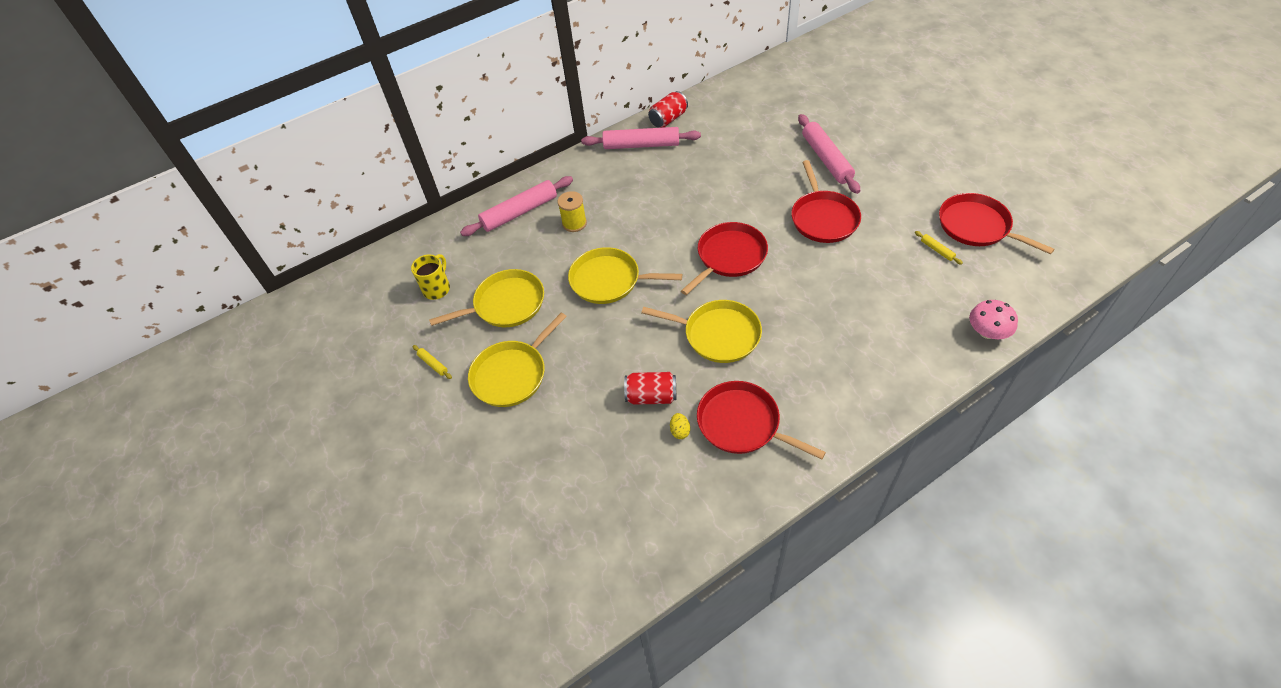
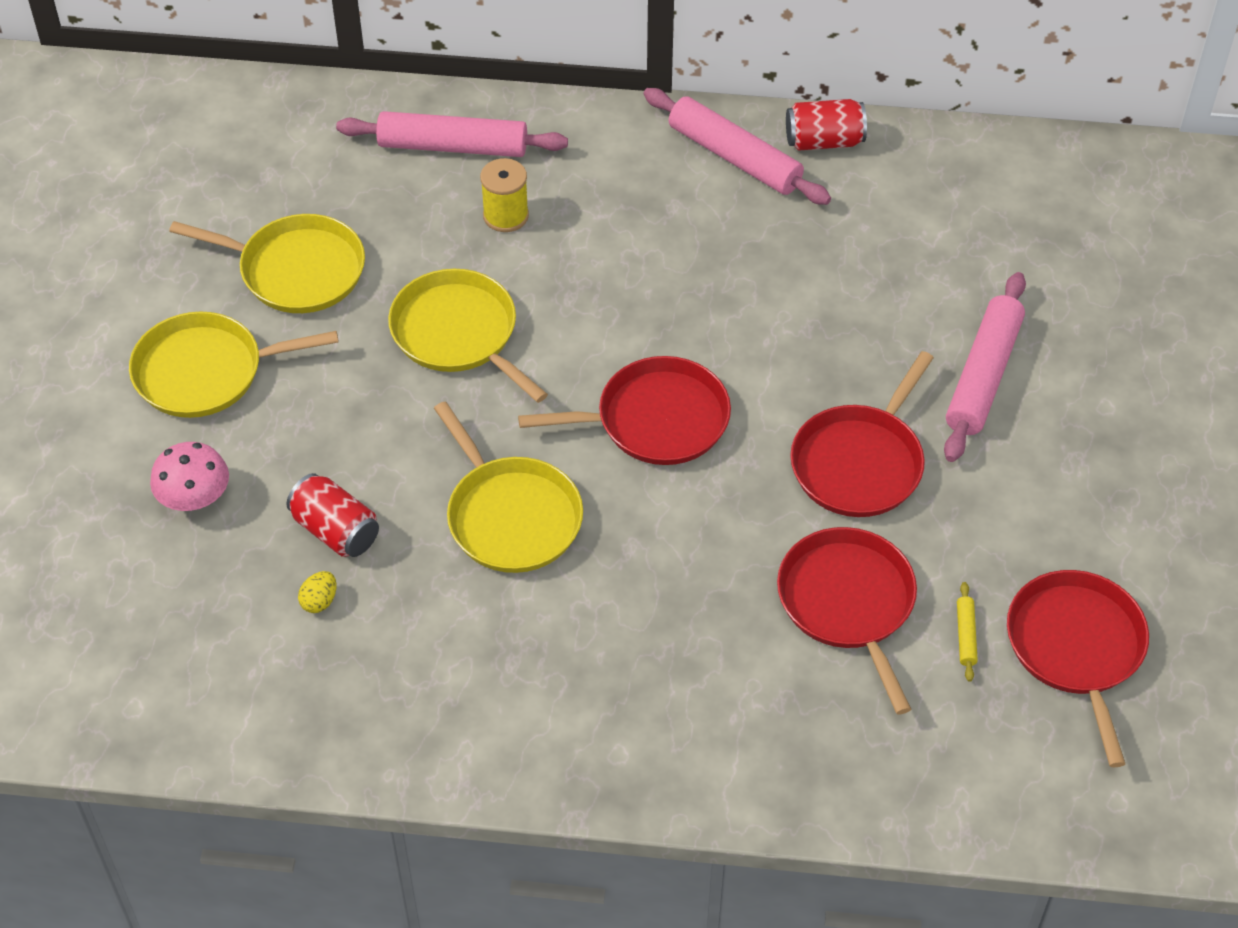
camera: 35 degrees right, 0 degrees up
yellow mug [411,254,450,300] -> none
yellow rolling pin [413,345,452,379] -> none
red pan [697,381,826,460] -> red pan moved to [777,527,917,714]
pink mushroom [969,300,1018,339] -> pink mushroom moved to [150,442,229,511]

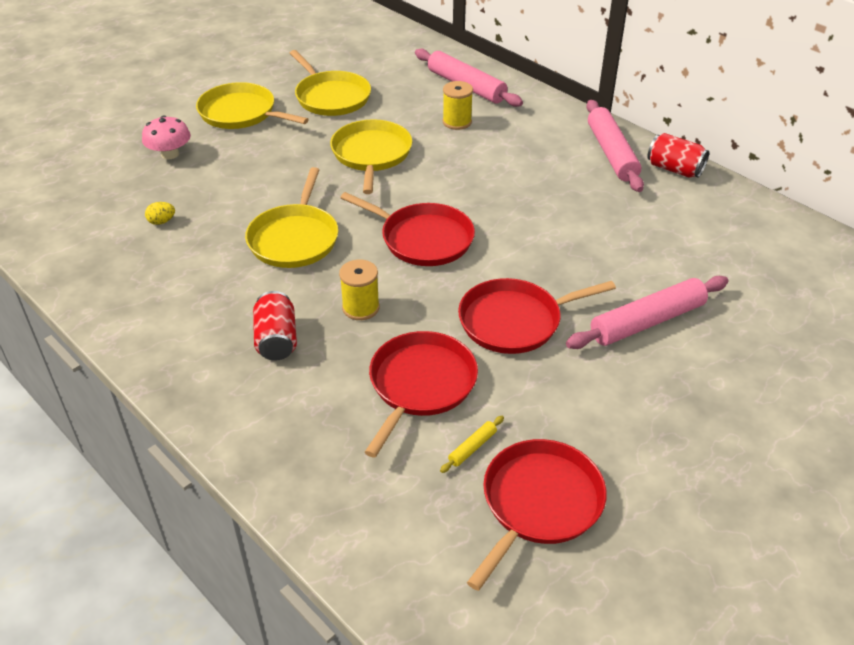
camera: 40 degrees right, 10 degrees down
red can [286,473,379,557] -> red can moved to [253,291,297,361]
none -> yellow spool [339,259,380,320]

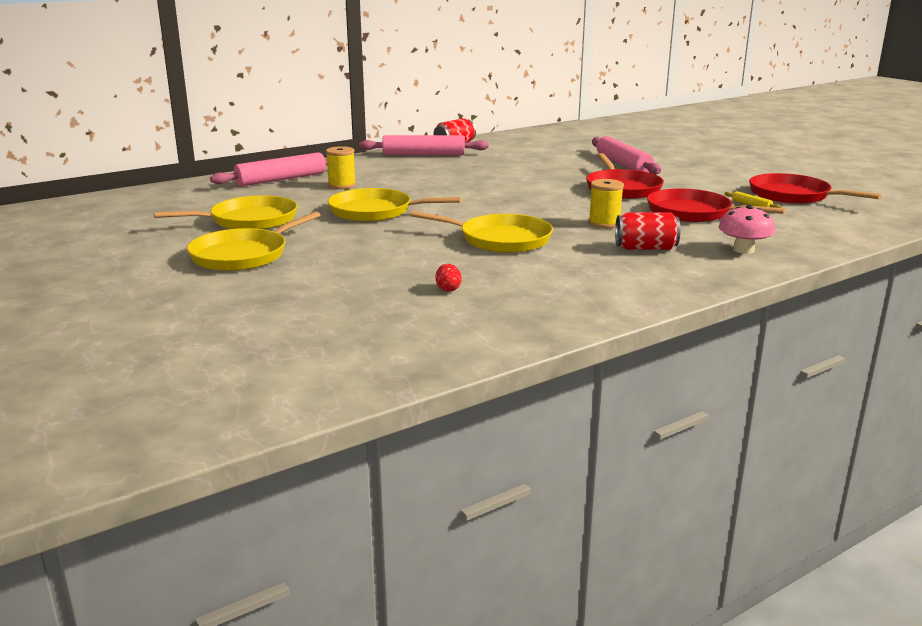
camera: 80 degrees left, 20 degrees down
pink mushroom [142,115,191,159] -> pink mushroom moved to [718,205,775,254]
yellow egg [145,202,175,225] -> red egg [436,264,462,292]
red pan [340,192,475,266] -> none

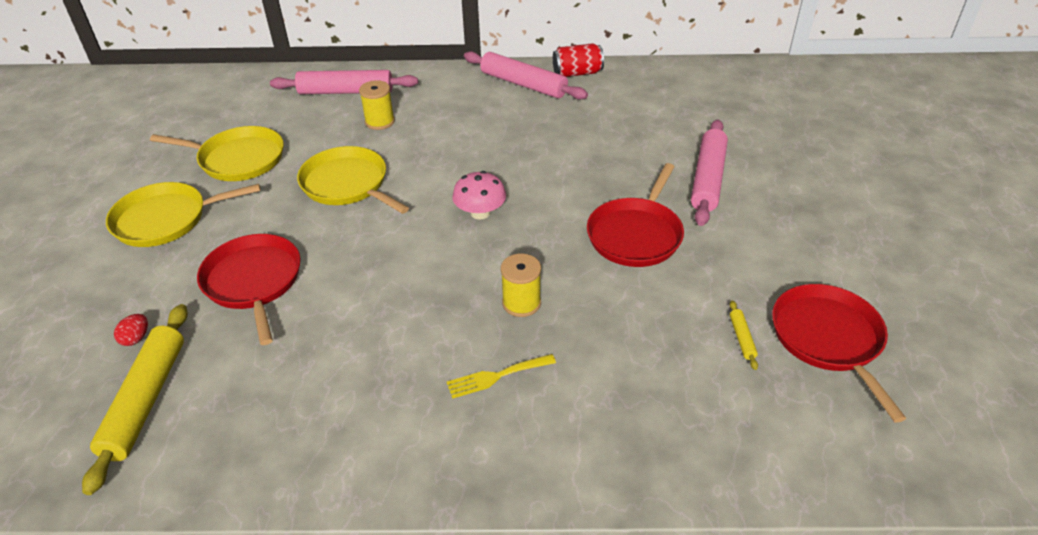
camera: 35 degrees right, 20 degrees up
yellow pan [410,211,553,253] -> none
red egg [436,264,462,292] -> red egg moved to [114,314,148,346]
red can [615,212,681,250] -> yellow fork [447,354,556,399]
red pan [647,189,786,222] -> red pan moved to [197,234,301,345]
pink mushroom [718,205,775,254] -> pink mushroom moved to [452,171,506,220]
none -> yellow rolling pin [82,304,188,495]

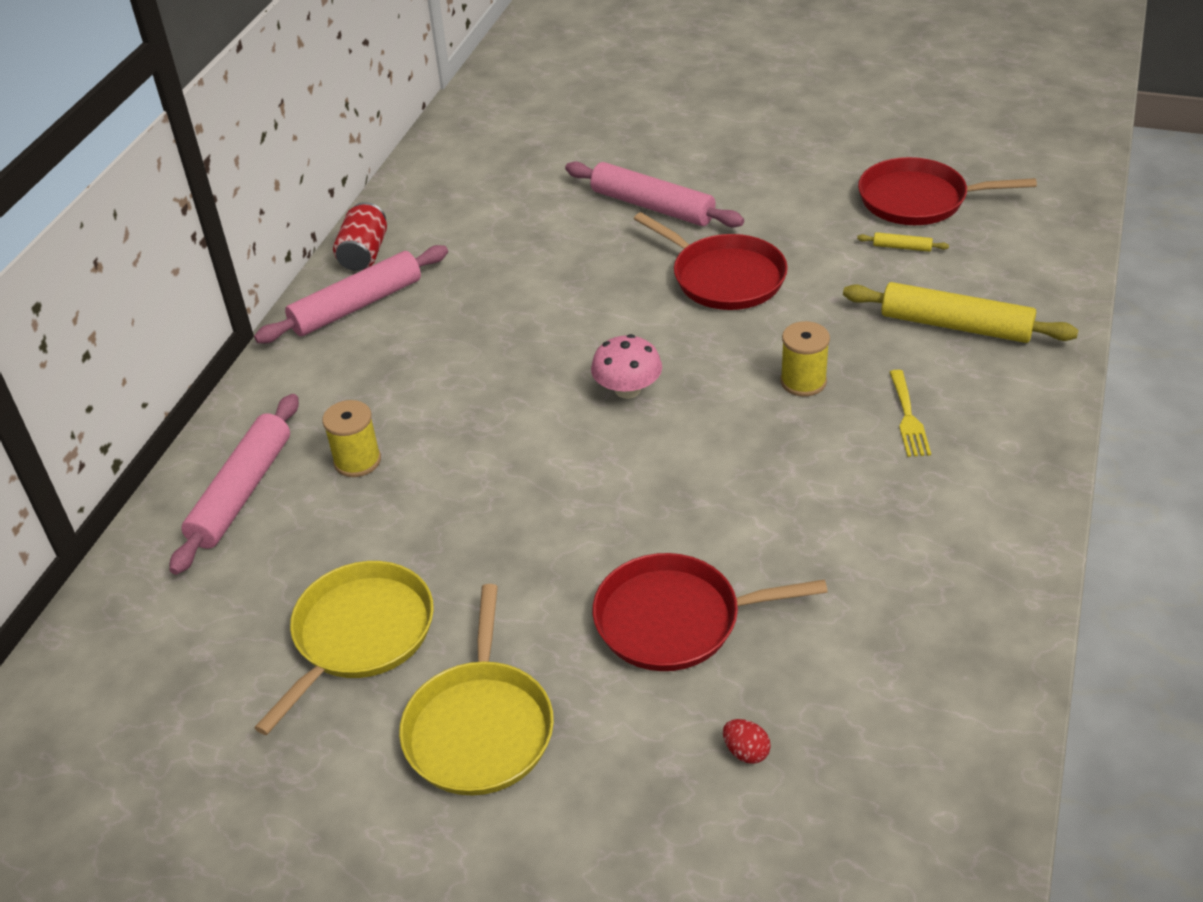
camera: 70 degrees left, 0 degrees up
yellow rolling pin [82,304,188,495] -> yellow rolling pin moved to [843,282,1079,343]
yellow pan [297,146,409,214] -> none

